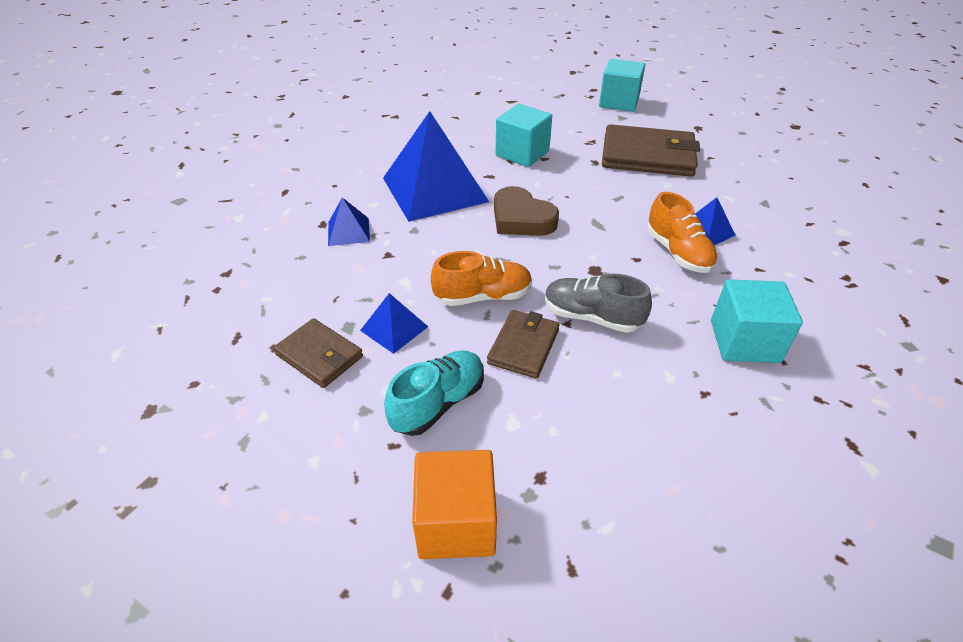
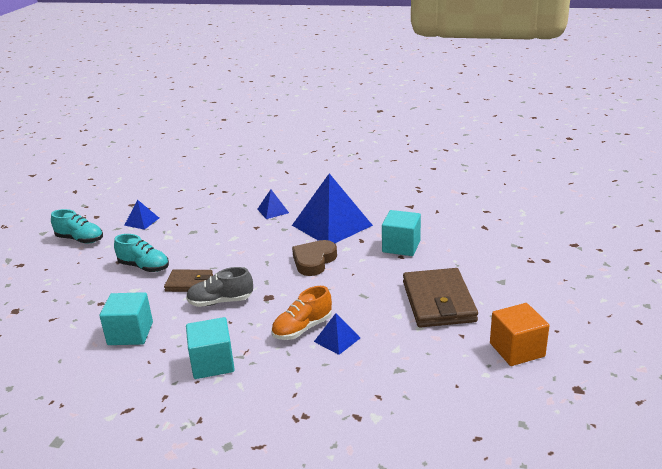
camera: 75 degrees right, 15 degrees down
brown wallet [273,318,363,388] -> none
blue pyramid [360,293,428,354] -> blue pyramid moved to [124,200,159,230]
orange cube [412,450,497,559] -> orange cube moved to [490,303,550,366]
orange shoe [431,251,532,306] -> none
grey shoe [545,274,652,333] -> grey shoe turned 105 degrees counterclockwise [186,267,253,307]
turquoise cube [599,59,645,112] -> turquoise cube moved to [100,292,153,345]
none -> turquoise shoe [51,209,103,243]

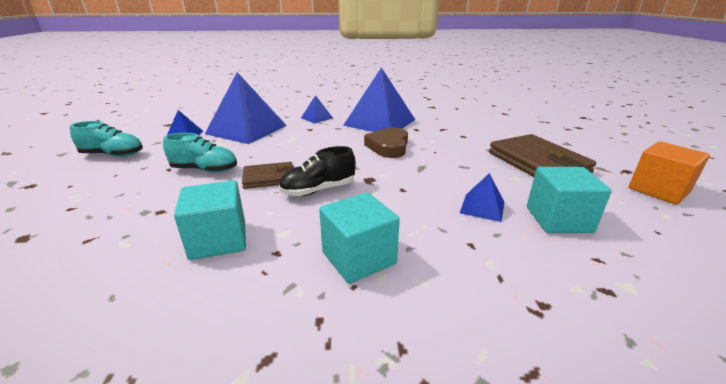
camera: 20 degrees left, 0 degrees up
grey shoe [186,267,253,307] -> black shoe [279,146,356,196]
orange shoe [271,286,332,340] -> none
turquoise cube [382,210,421,256] -> turquoise cube moved to [527,167,612,233]
none -> blue pyramid [205,72,287,144]

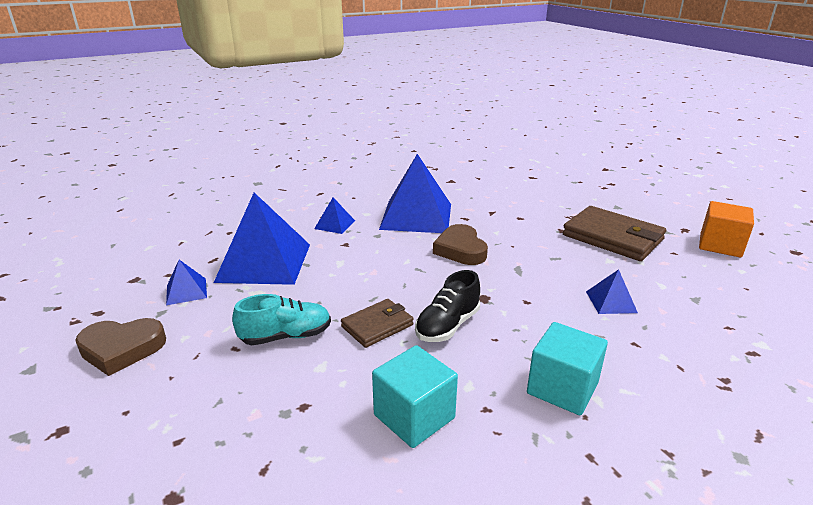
camera: 25 degrees left, 0 degrees up
turquoise shoe [70,121,143,157] -> brown heart [75,318,166,376]
turquoise cube [527,167,612,233] -> none

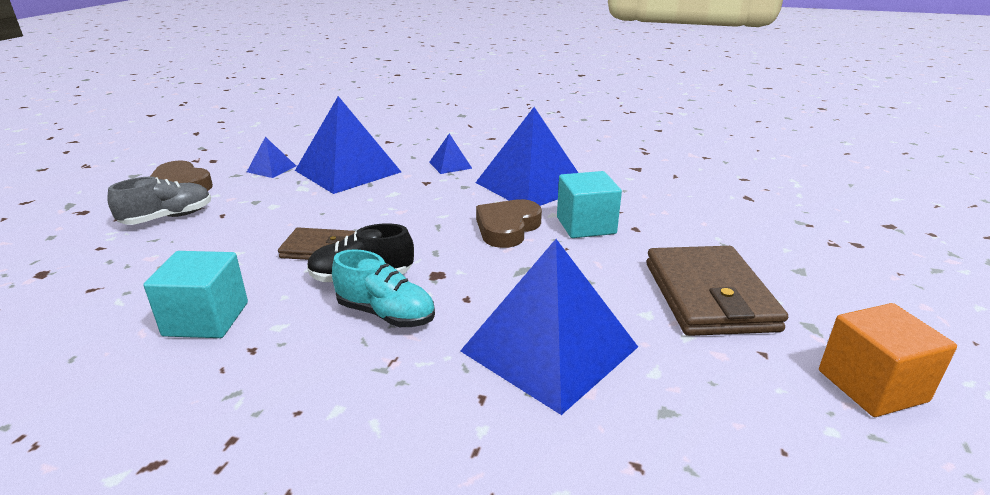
camera: 45 degrees right, 0 degrees up
turquoise shoe [232,294,331,345] -> turquoise shoe moved to [332,249,435,327]
turquoise cube [527,322,608,415] -> turquoise cube moved to [557,171,622,238]
blue pyramid [586,269,638,314] -> blue pyramid [460,239,638,415], size x2.23
none -> grey shoe [107,177,211,225]

